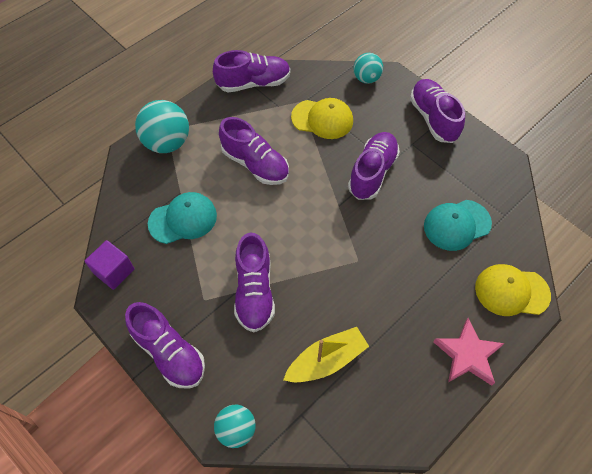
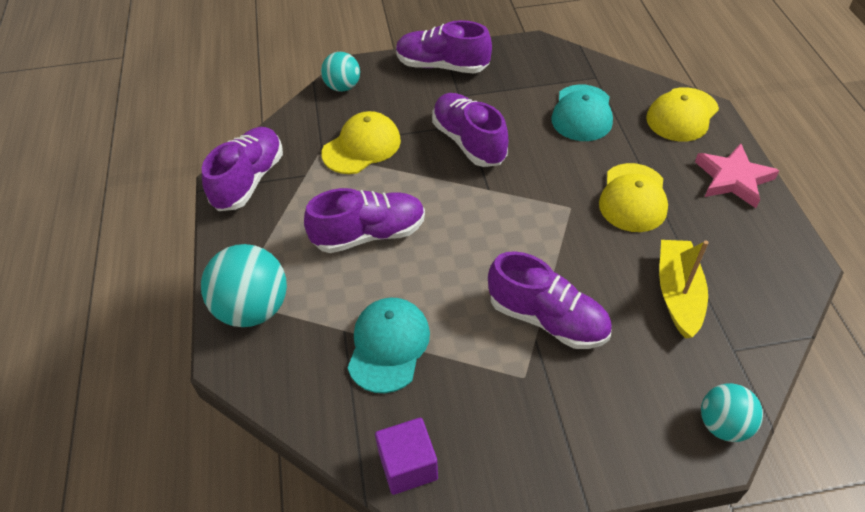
camera: 55 degrees left, 10 degrees down
purple shoe [125,302,205,388] -> none
none -> yellow cap [599,163,668,232]

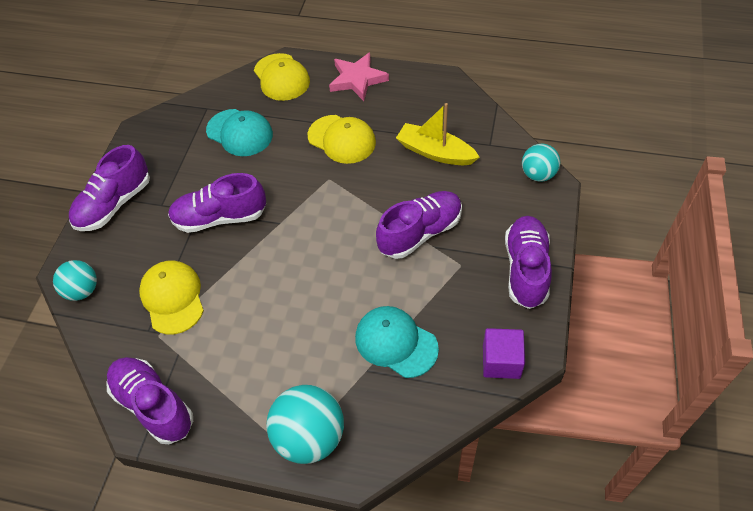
camera: 65 degrees left, 5 degrees up
purple shoe [304,188,425,253] -> purple shoe moved to [505,216,552,309]

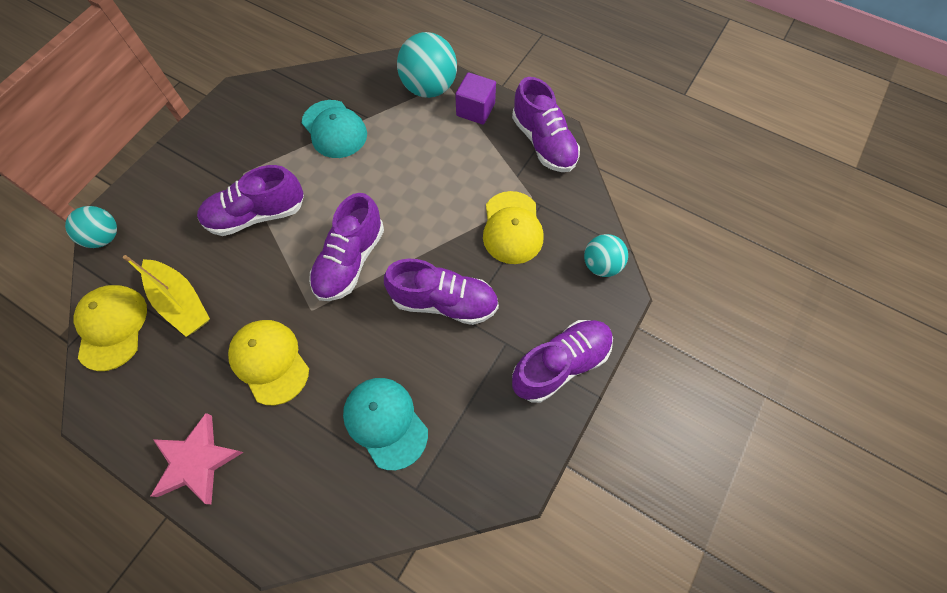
camera: 165 degrees left, 10 degrees up
yellow cap [254,53,310,101] -> yellow cap moved to [74,285,147,371]
purple cube [483,328,525,379] -> purple cube moved to [455,72,496,125]
purple shoe [505,216,552,309] -> purple shoe moved to [309,193,384,301]

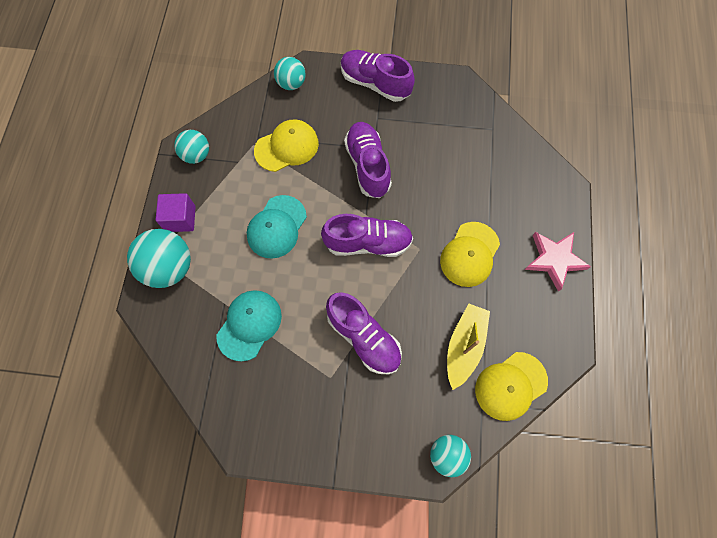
camera: 115 degrees left, 5 degrees up
turquoise cap [343,378,428,470] -> turquoise cap moved to [247,195,307,259]
purple shoe [512,77,580,172] -> turquoise ball [174,130,209,164]

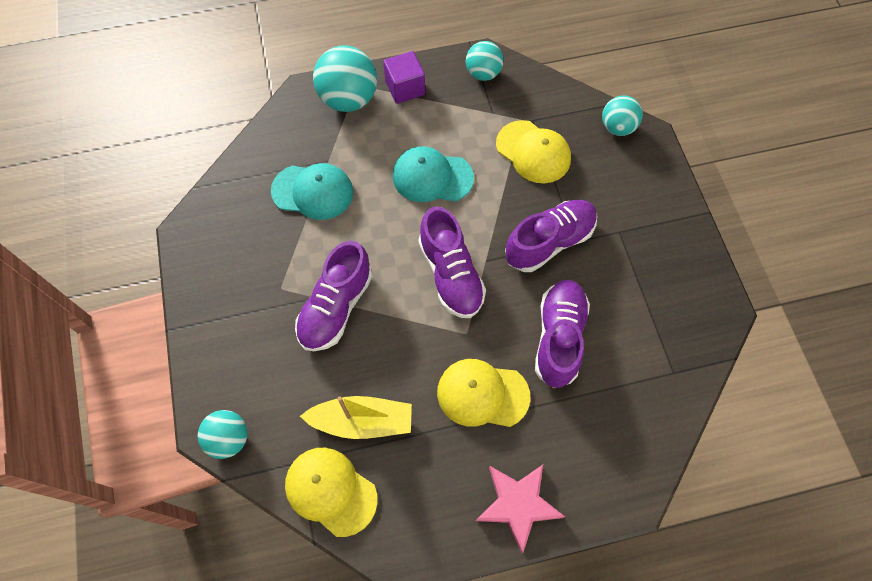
camera: 70 degrees right, 5 degrees down
purple shoe [341,50,415,102] -> purple shoe moved to [535,280,590,388]

